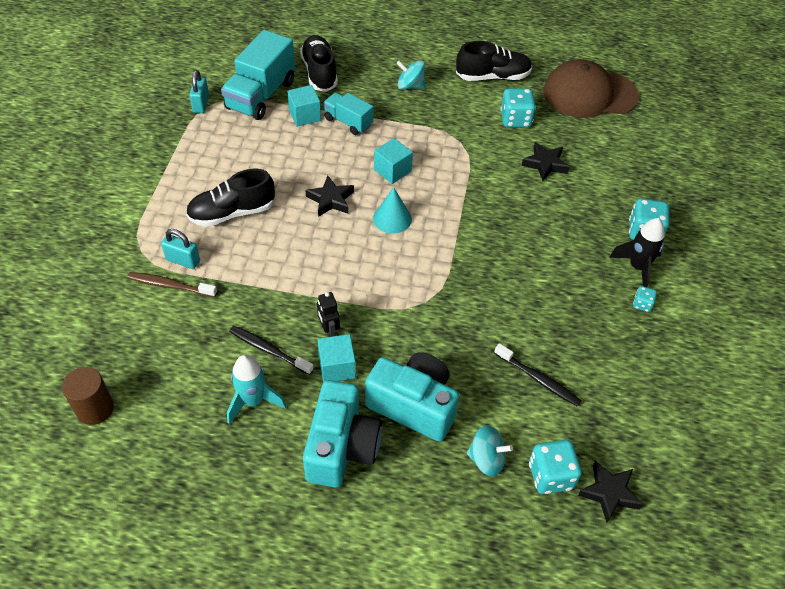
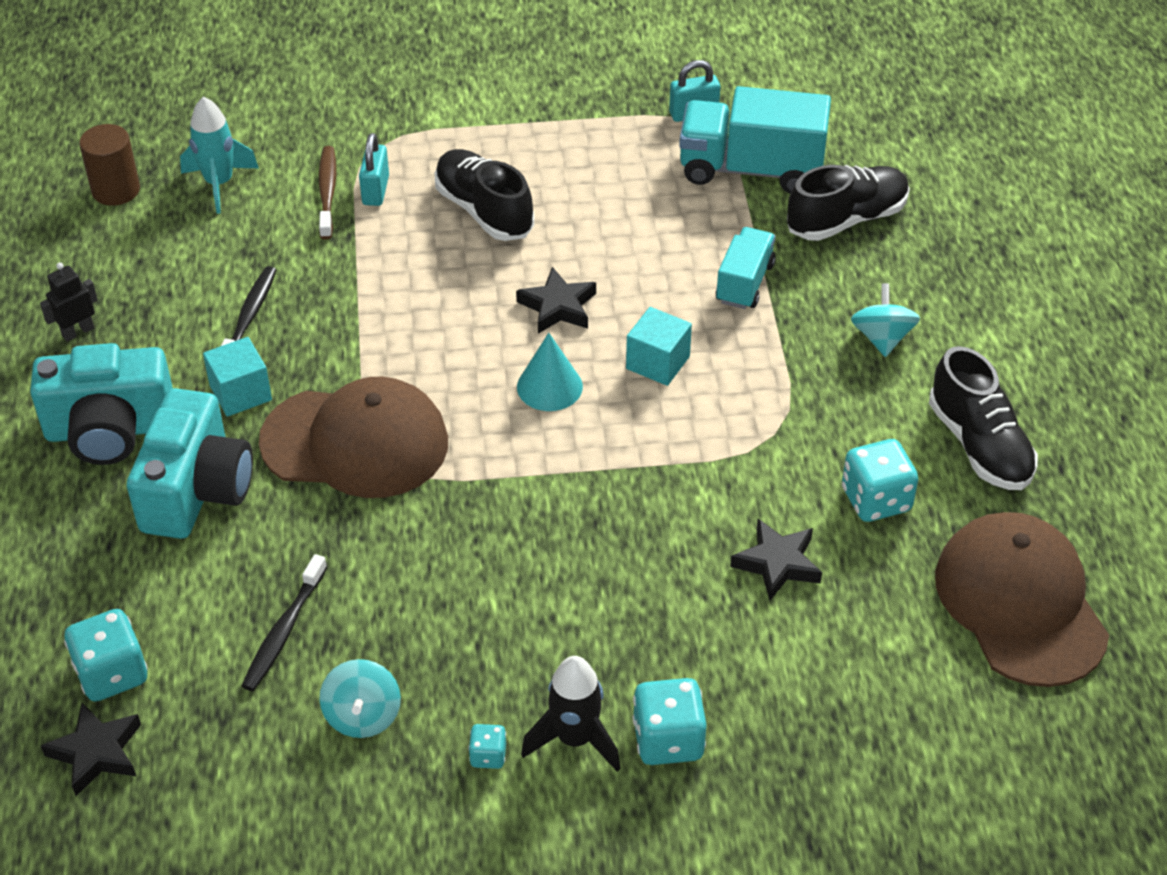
camera: 75 degrees right, 5 degrees down
turquoise rocket [227,355,286,424] -> turquoise rocket moved to [180,96,259,214]
turquoise cube [287,85,321,126] -> none
black robot [317,292,340,337] -> black robot moved to [40,262,98,342]
turquoise spinning top [467,425,513,477] -> turquoise spinning top moved to [319,659,401,738]
none -> brown cap [259,377,448,498]

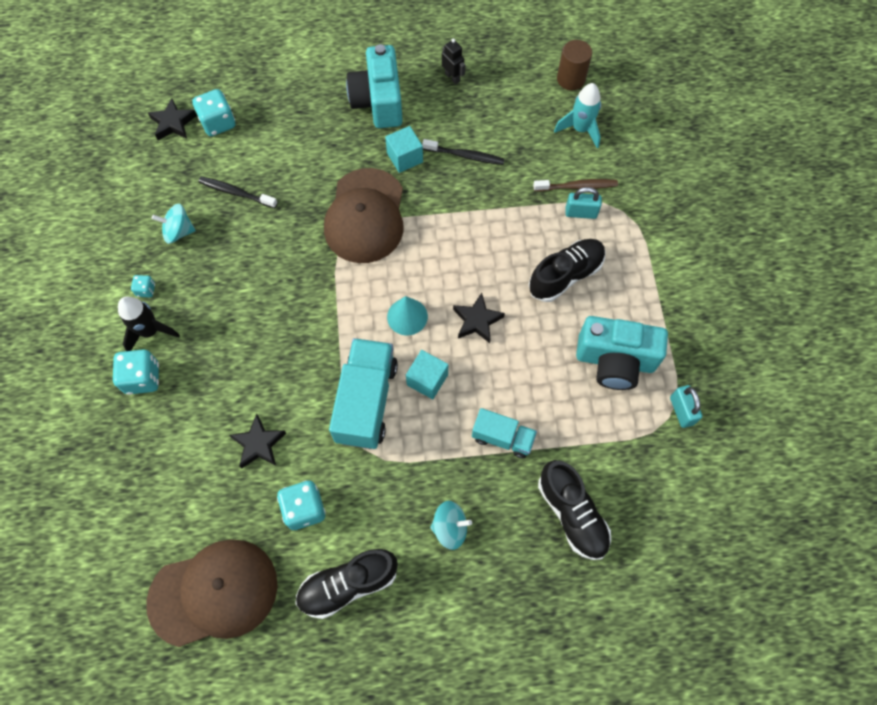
camera: 90 degrees right, 20 degrees up
turquoise camera [127,388,253,539] -> turquoise camera moved to [576,316,668,390]
turquoise truck [679,86,831,194] -> turquoise truck moved to [329,338,398,449]

